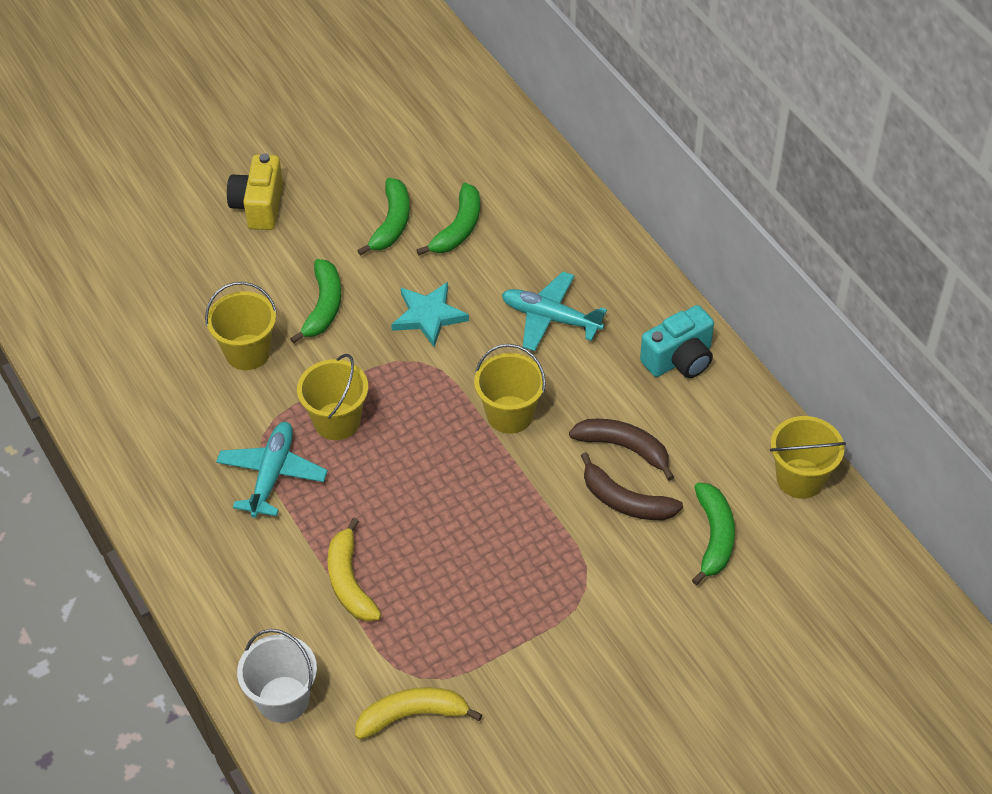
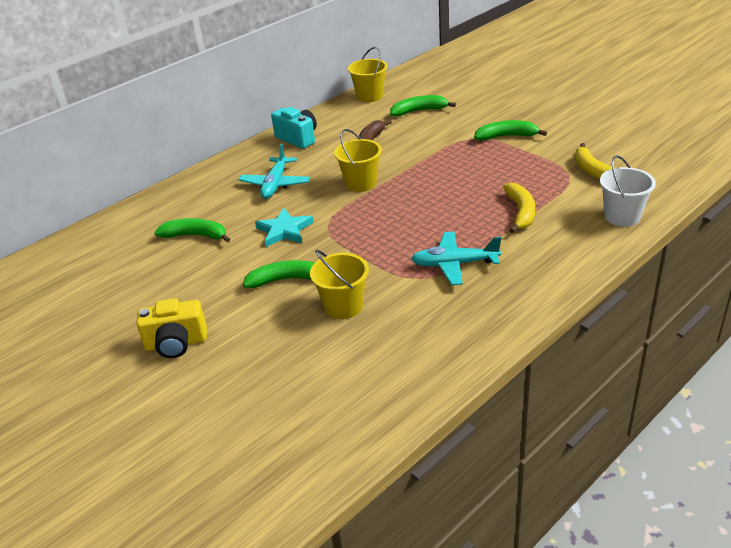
camera: 100 degrees left, 15 degrees down
yellow bucket [297,354,368,440] -> none
yellow banana [327,518,382,622] -> yellow banana turned 60 degrees counterclockwise [503,183,535,233]
green banana [357,178,410,256] -> green banana moved to [474,120,547,141]
brown banana [581,452,683,520] -> none

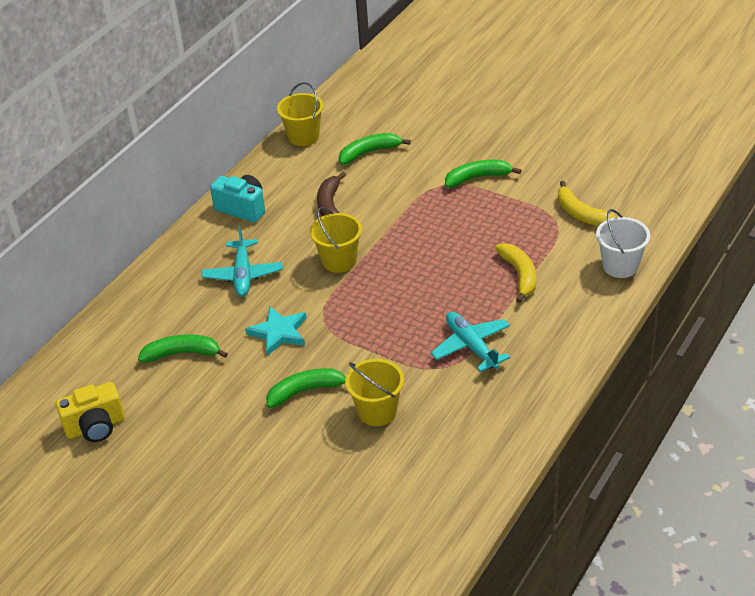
camera: 15 degrees left, 5 degrees up
yellow camera [136,298,207,358] -> yellow camera moved to [56,382,125,442]
turquoise plane [411,232,501,285] -> turquoise plane turned 75 degrees clockwise [431,312,510,372]

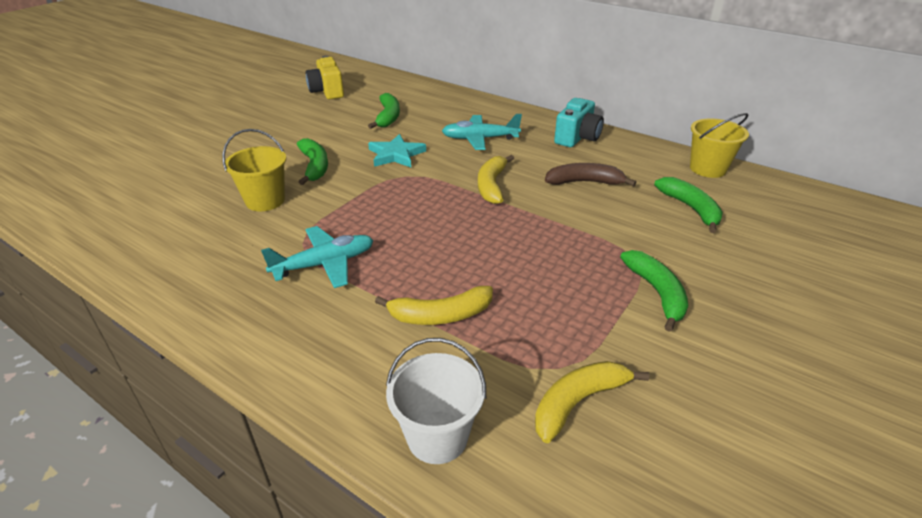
camera: 90 degrees right, 5 degrees down
yellow bucket [310,207,362,273] -> yellow banana [478,155,514,204]

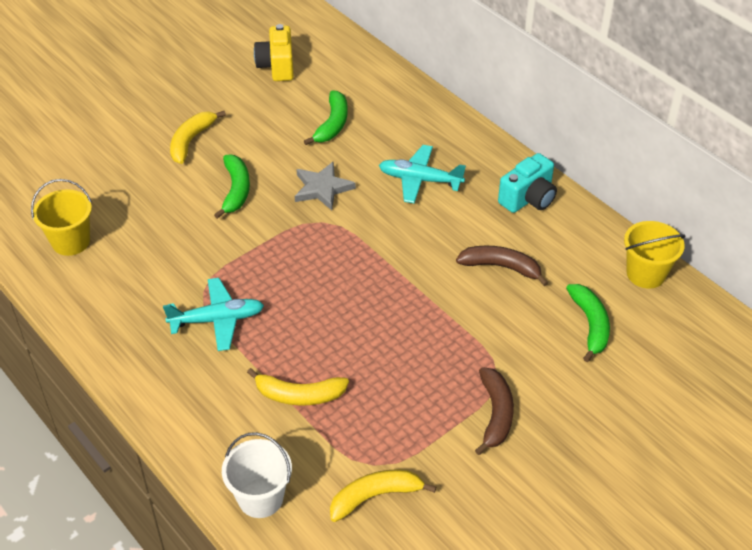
camera: 15 degrees right, 10 degrees up
yellow bucket [222,129,286,211] -> yellow bucket moved to [31,179,92,256]
turquoise star [368,134,426,167] -> grey star [295,161,356,210]
yellow banana [478,155,514,204] -> yellow banana moved to [170,111,226,164]
green banana [620,250,688,332] -> brown banana [475,367,514,455]

